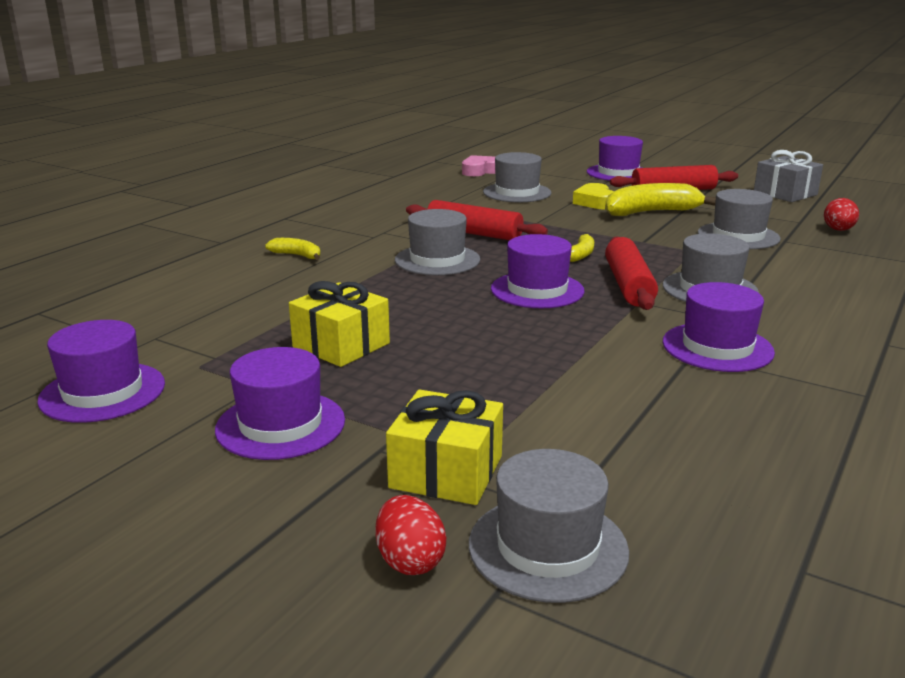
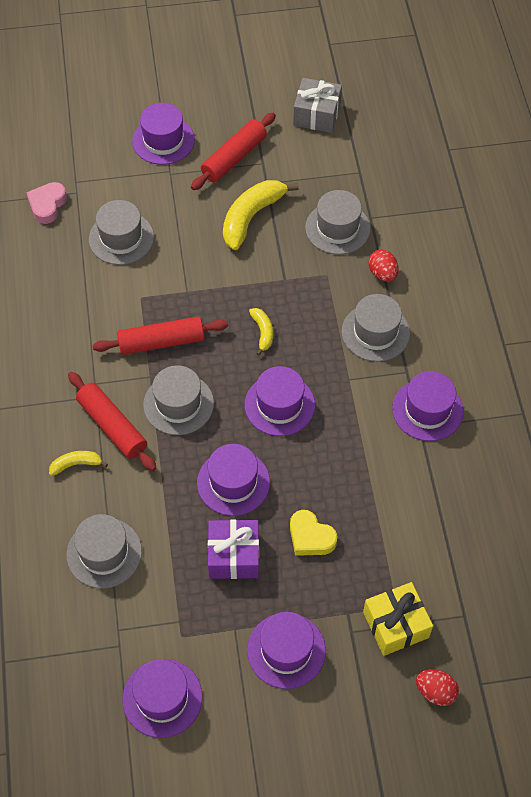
camera: 40 degrees left, 35 degrees up
yellow gift [289,281,390,367] -> purple gift [208,519,259,579]
grey hat [469,449,629,603] -> grey hat moved to [66,514,142,589]
yellow heart [573,183,614,209] -> yellow heart moved to [290,510,337,556]
red rolling pin [605,236,658,310] -> red rolling pin moved to [68,372,156,471]
red egg [824,198,859,231] -> red egg moved to [369,249,399,282]
none -> purple hat [197,444,270,516]

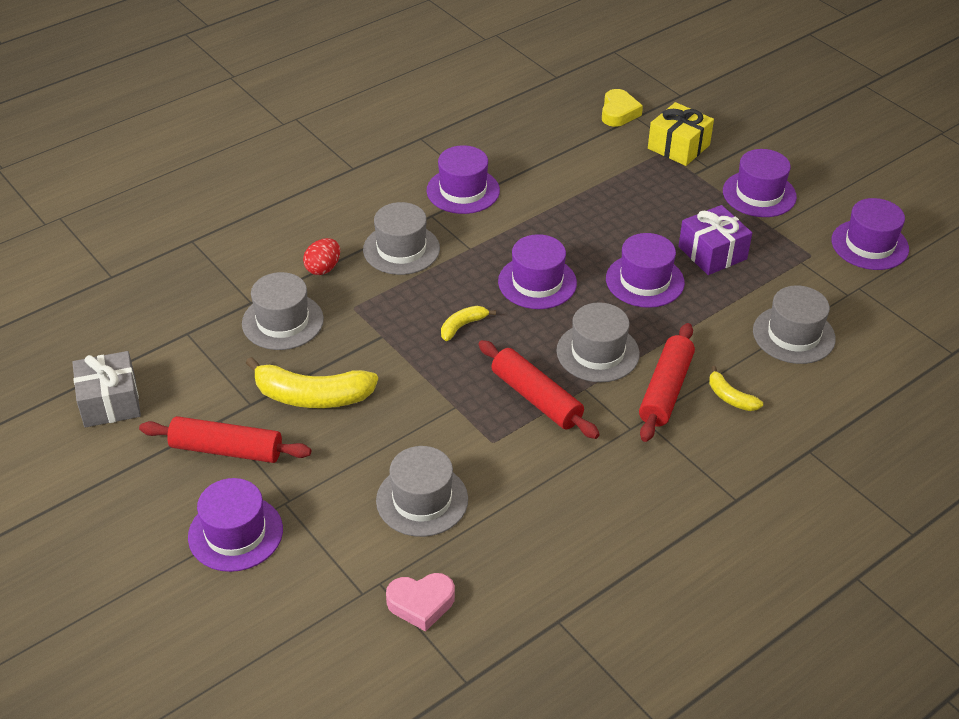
camera: 120 degrees left, 15 degrees down
yellow heart [290,510,337,556] -> yellow heart moved to [602,89,643,127]
red egg [416,669,459,706] -> none

